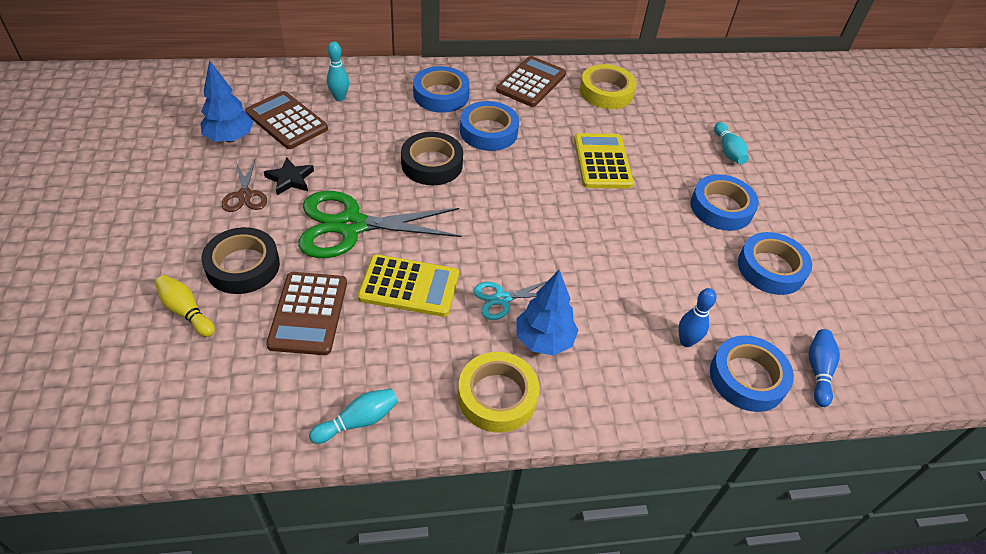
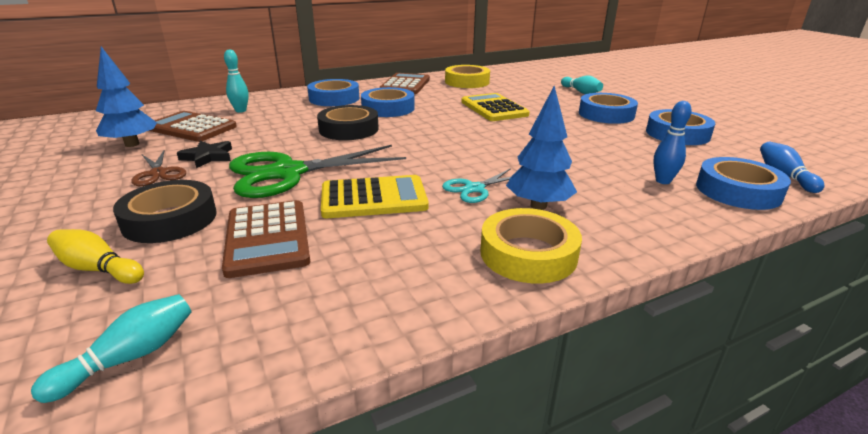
camera: 15 degrees left, 20 degrees down
turquoise bowling pin [309,388,398,444] -> turquoise bowling pin moved to [31,294,192,403]

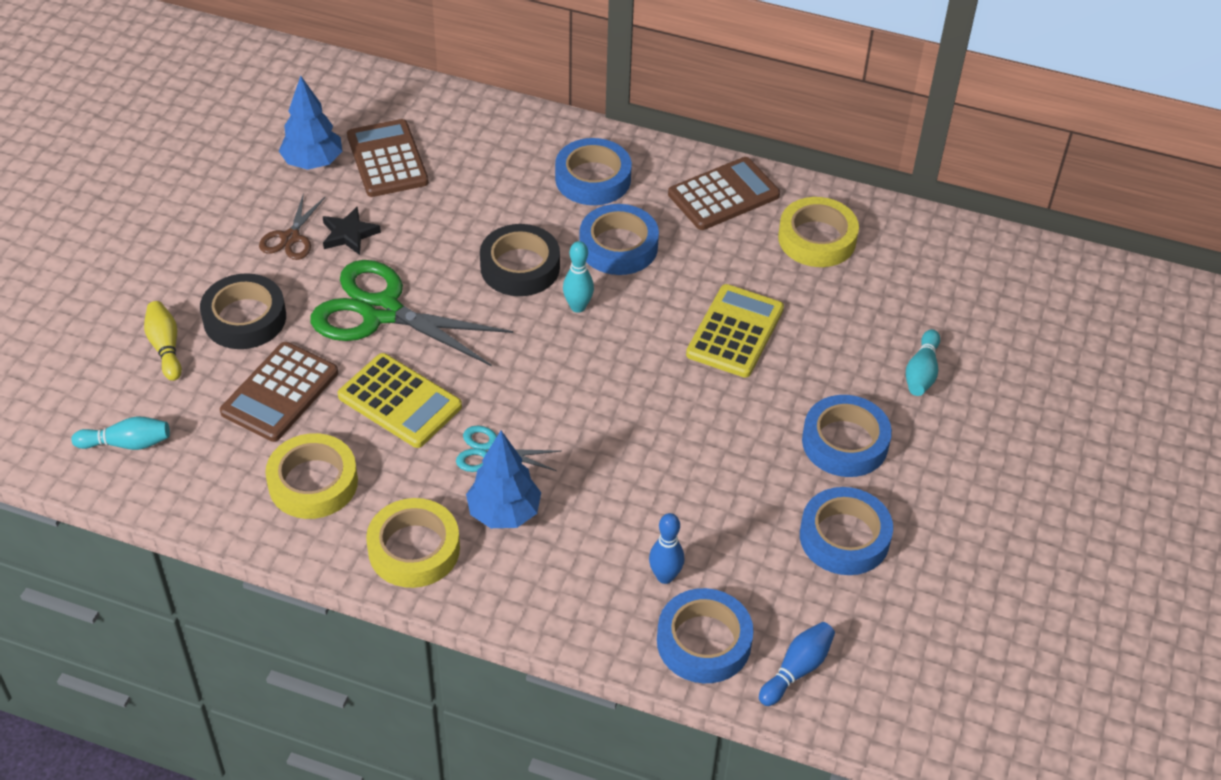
camera: 45 degrees right, 20 degrees up
turquoise bowling pin [224,49,249,113] -> turquoise bowling pin moved to [563,241,594,313]
none -> yellow tape [265,433,358,519]

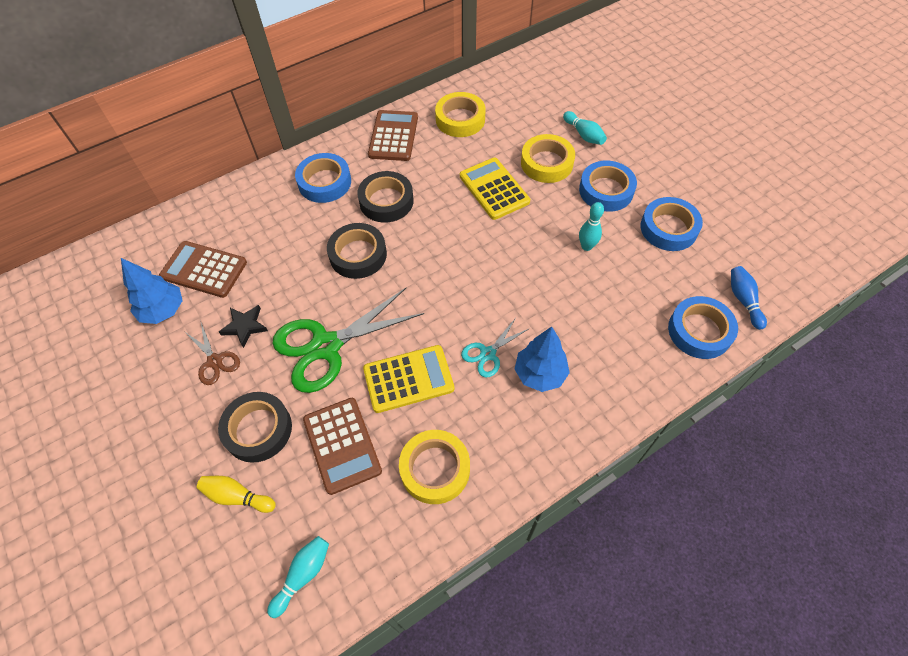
camera: 50 degrees left, 10 degrees up
yellow tape [366,498,460,588] -> yellow tape moved to [521,134,575,183]
turquoise bowling pin [563,241,594,313] -> turquoise bowling pin moved to [579,202,604,251]
blue tape [579,204,659,275] -> black tape [357,171,414,223]
blue bowling pin [649,513,684,584] -> none

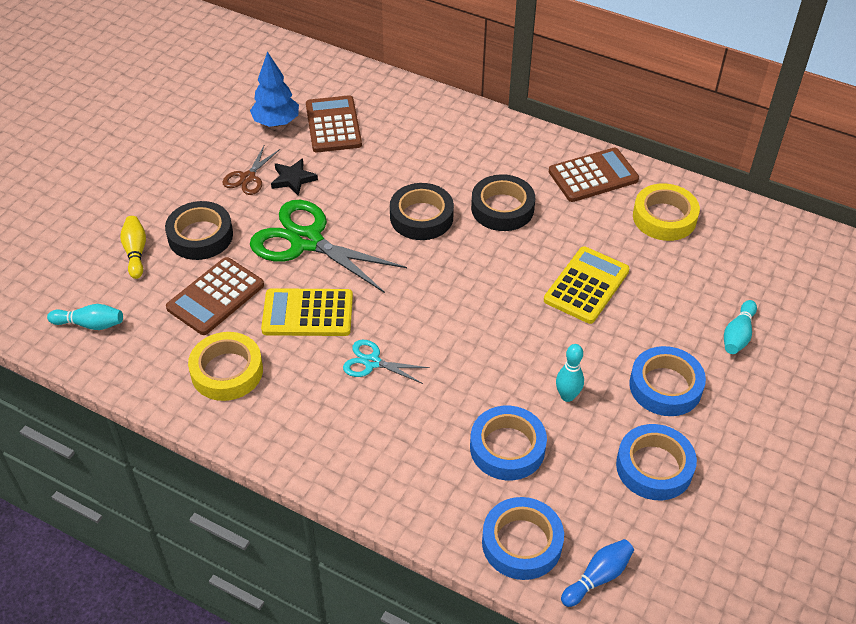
camera: 60 degrees right, 10 degrees down
blue tape [295,153,351,203] -> blue tape moved to [470,406,547,480]
yellow calculator [363,345,454,413] -> yellow calculator turned 135 degrees clockwise [261,288,353,336]
blue tree [515,327,570,392] -> none
yellow tape [521,134,575,183] -> none

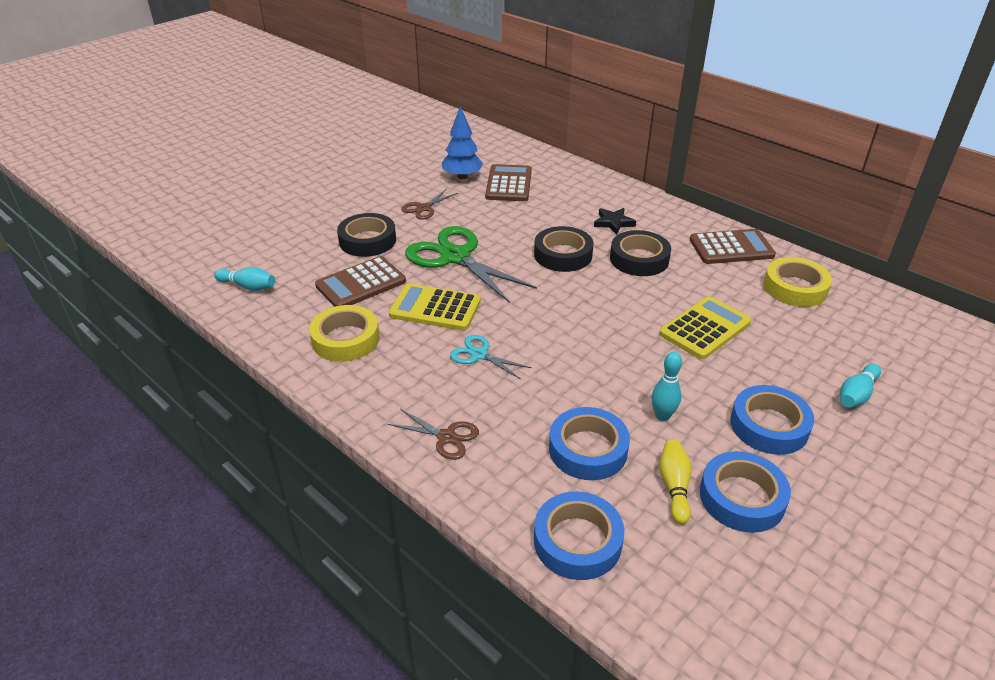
camera: 15 degrees right, 10 degrees down
yellow bowling pin [120,216,146,279] -> yellow bowling pin moved to [659,439,691,524]
black star [271,158,318,196] -> black star moved to [594,208,636,235]
blue bowling pin [561,539,634,607] -> none
none -> brown scissors [388,409,479,460]

